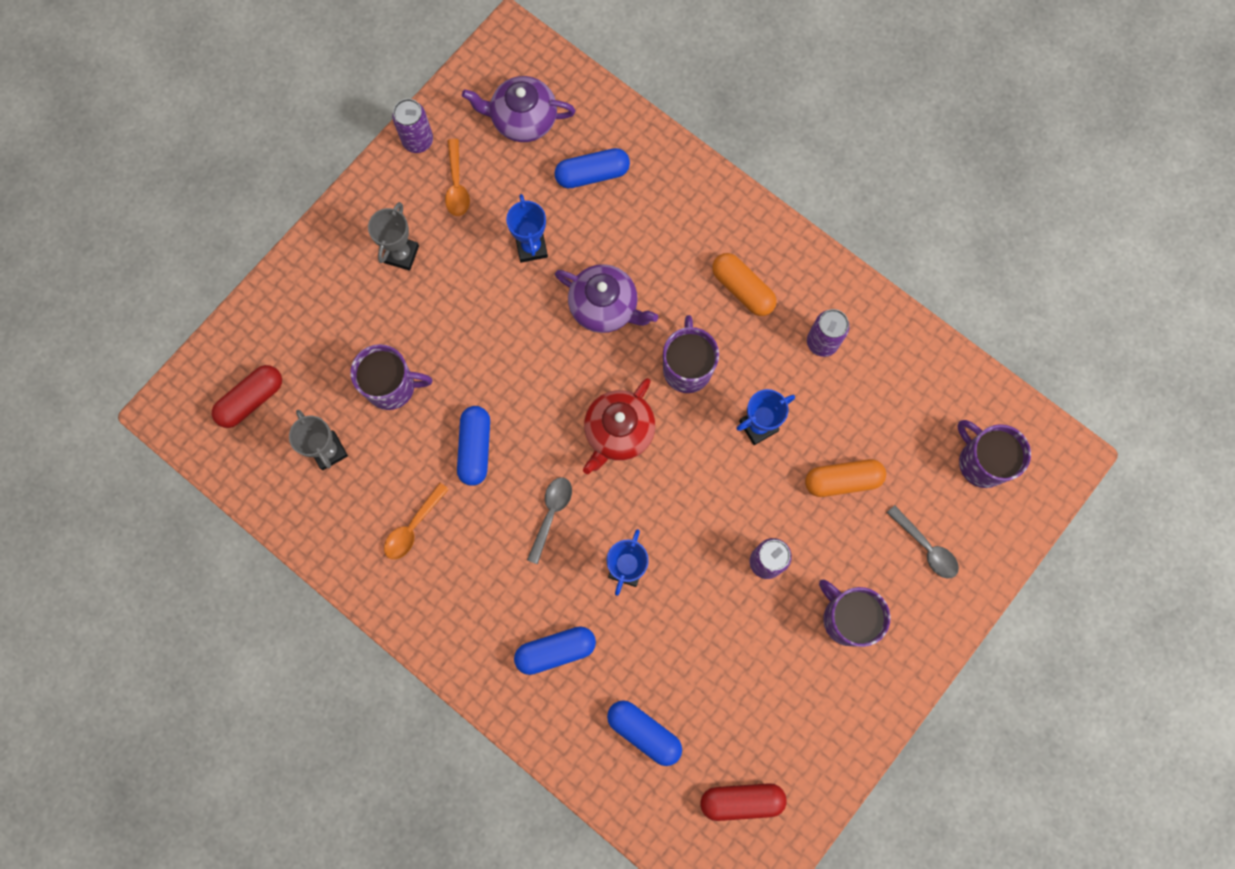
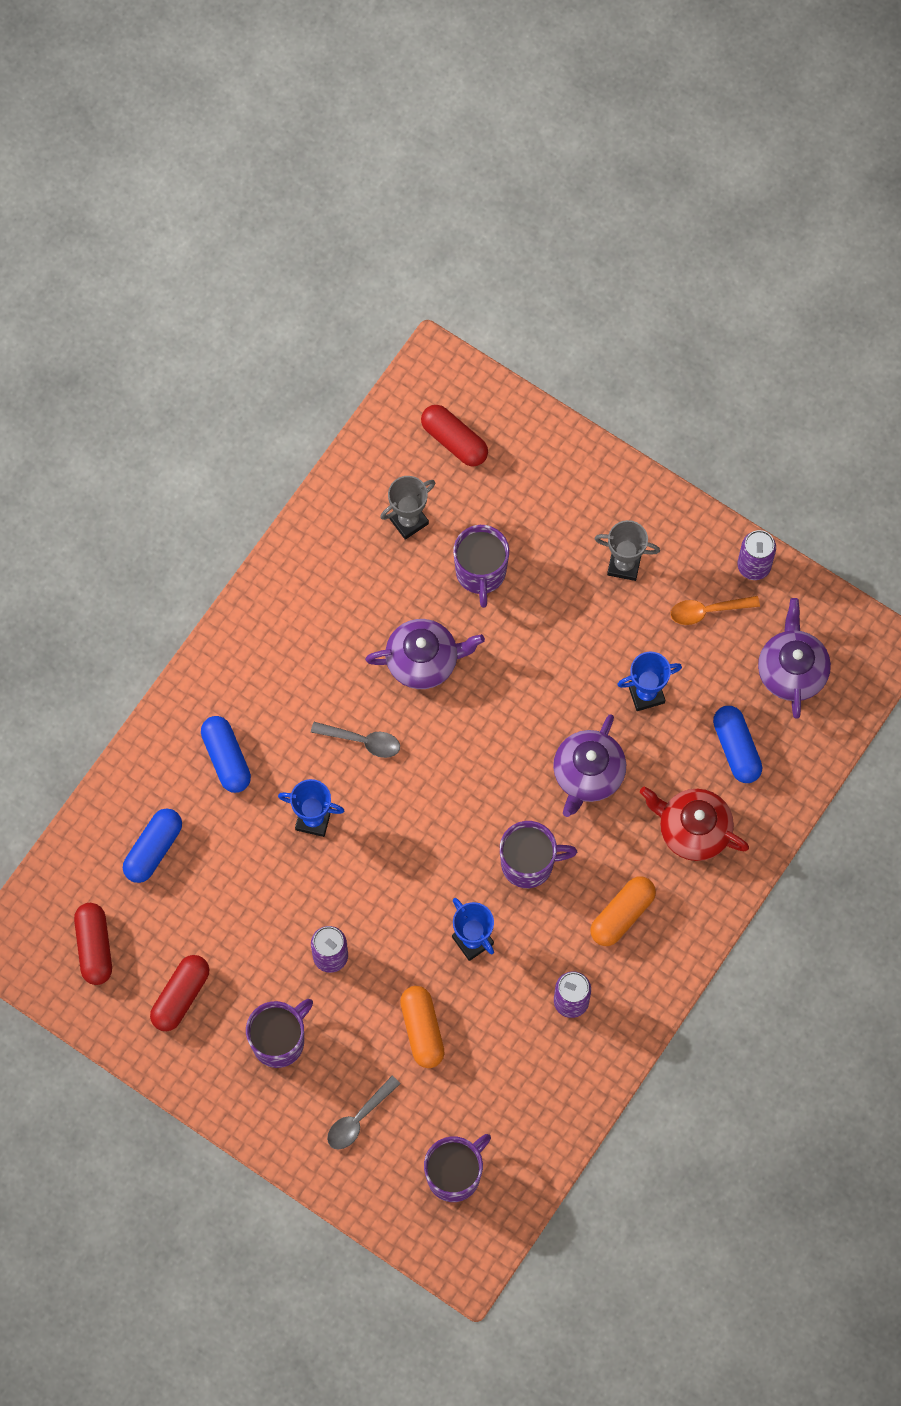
camera: 85 degrees right, 5 degrees down
orange spoon [384,483,449,559] -> none
blue capsule [457,406,490,486] -> purple teapot [365,619,485,689]
red teapot [583,378,655,474] -> red teapot moved to [640,787,749,861]
none -> red capsule [150,955,209,1031]

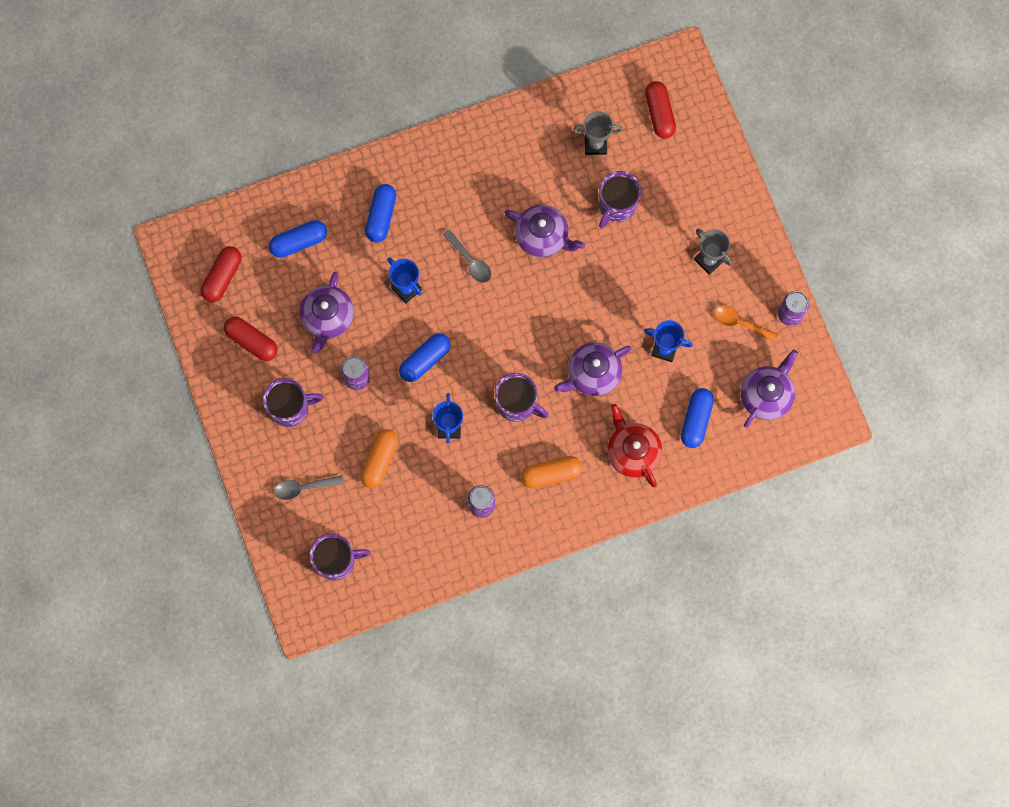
camera: 35 degrees right, 5 degrees up
red capsule [150,955,209,1031] -> red capsule turned 60 degrees clockwise [224,317,278,361]
none -> purple teapot [300,272,354,354]
none -> blue capsule [399,333,451,382]

